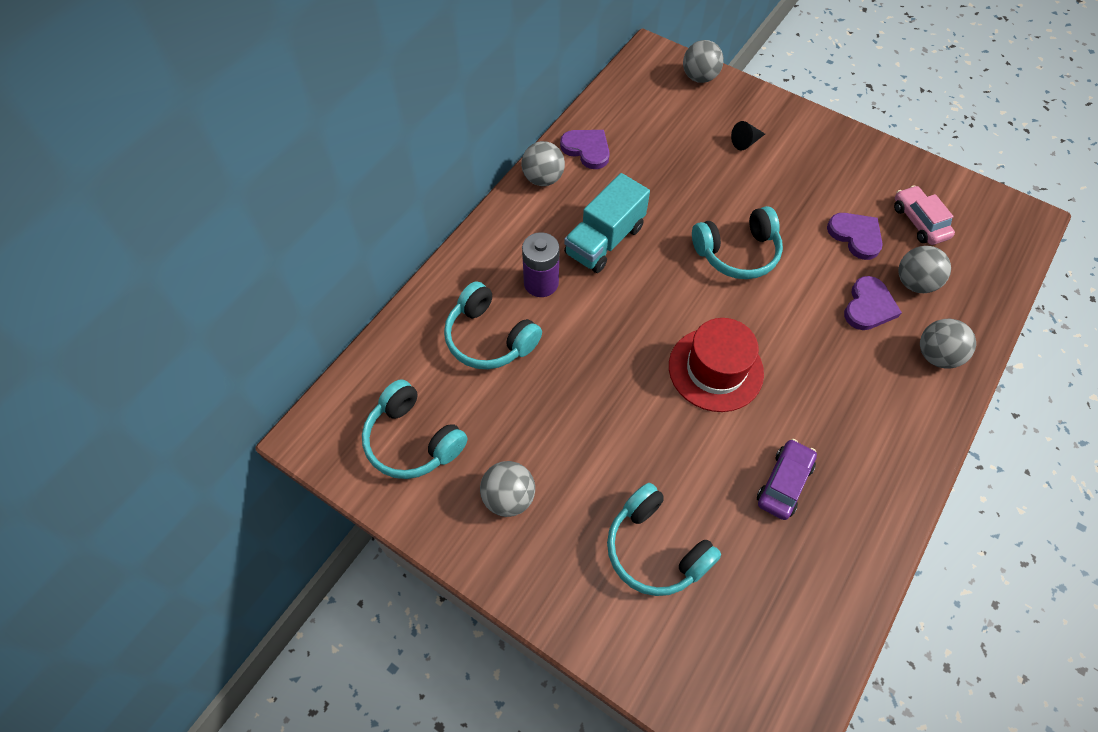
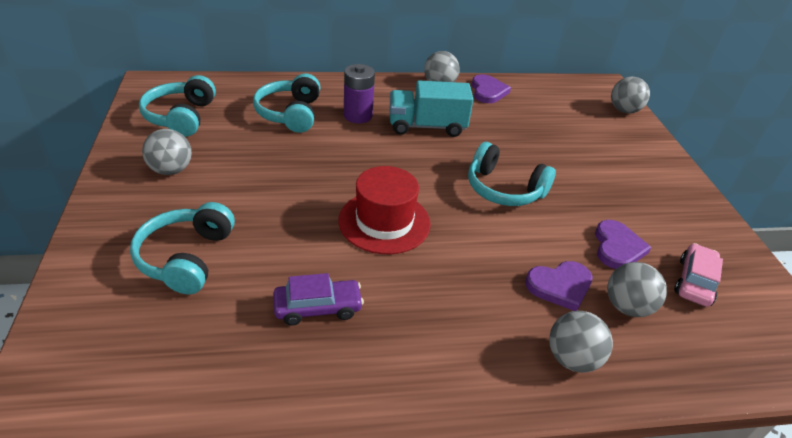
camera: 45 degrees right, 20 degrees down
black cone [731,121,765,150] -> none

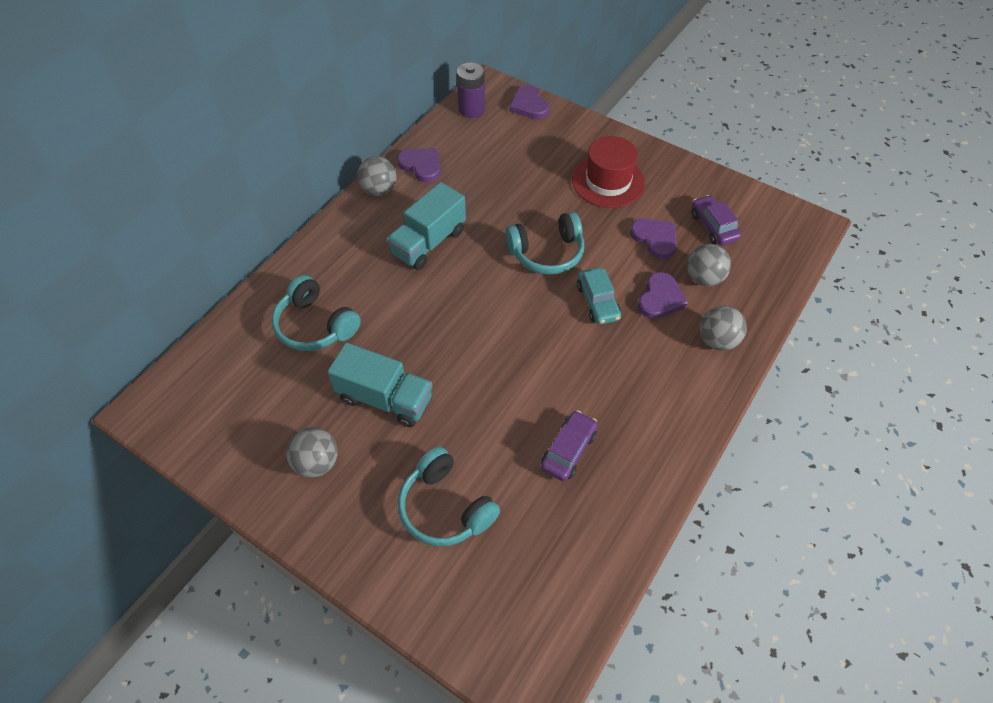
camera: 45 degrees left, 15 degrees up
turquoise headphones [139,75,216,137] -> none
red hat [338,166,431,254] -> red hat moved to [572,136,645,208]
purple battery [344,64,375,123] -> purple battery moved to [457,62,485,118]
grey ball [611,77,650,113] -> purple heart [509,85,550,119]
pink car [674,243,723,307] -> purple car [691,195,741,246]
none -> turquoise truck [327,343,433,427]
none -> turquoise car [577,268,621,325]

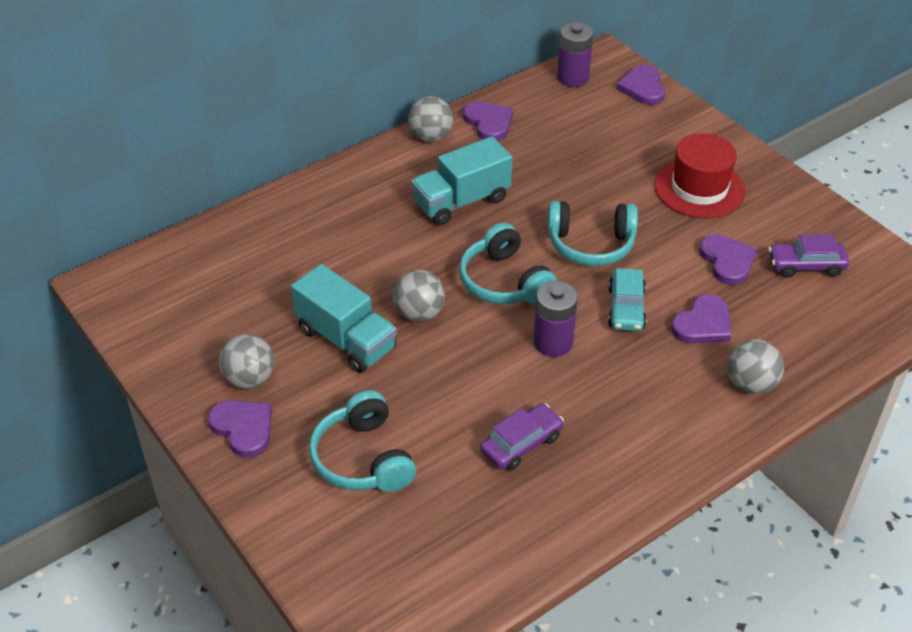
camera: 20 degrees right, 10 degrees down
turquoise headphones [272,275,361,351] -> turquoise headphones moved to [459,223,557,305]
grey ball [687,244,731,287] -> grey ball moved to [393,270,445,322]
purple car [691,195,741,246] -> purple car turned 90 degrees counterclockwise [768,235,849,278]
none -> purple heart [208,400,272,458]
none -> purple battery [533,281,578,357]

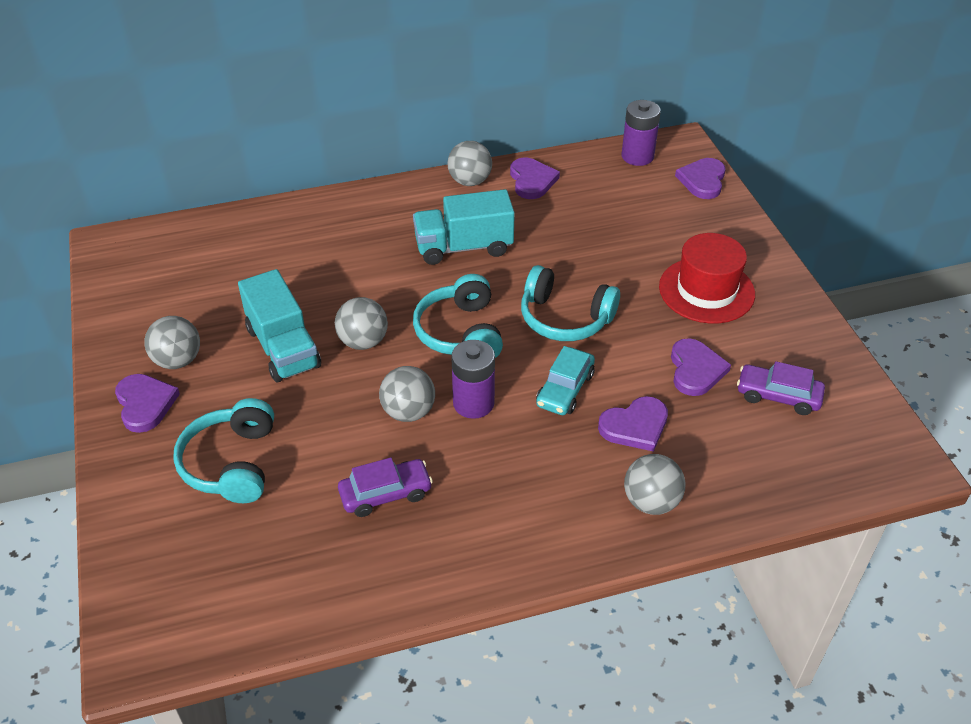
camera: 20 degrees right, 0 degrees up
none -> grey ball [379,366,435,422]

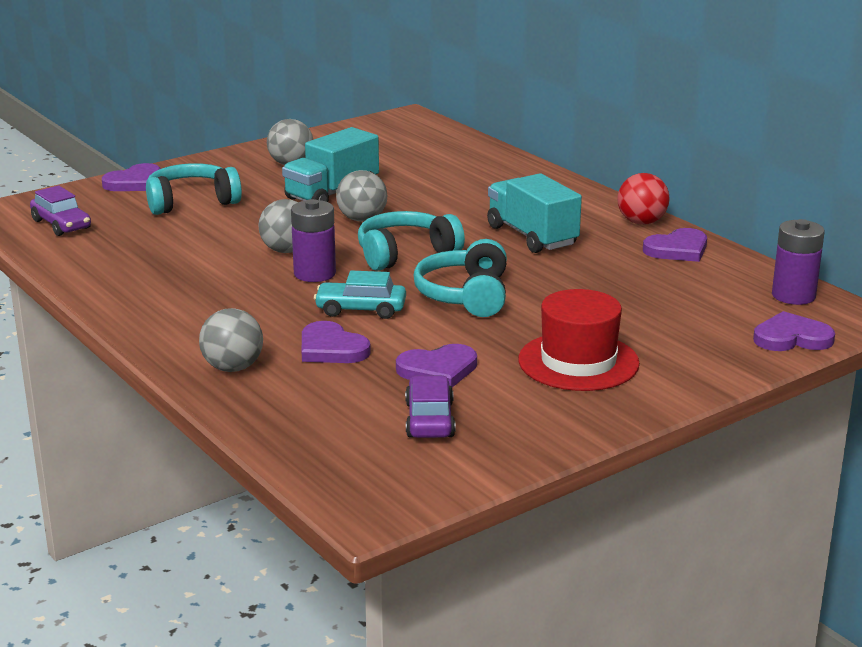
camera: 70 degrees right, 20 degrees down
purple heart [115,374,180,433] -> purple heart moved to [102,163,161,191]
purple car [338,458,433,517] -> purple car moved to [30,185,91,236]
grey ball [447,141,492,186] -> red ball [617,173,670,225]

